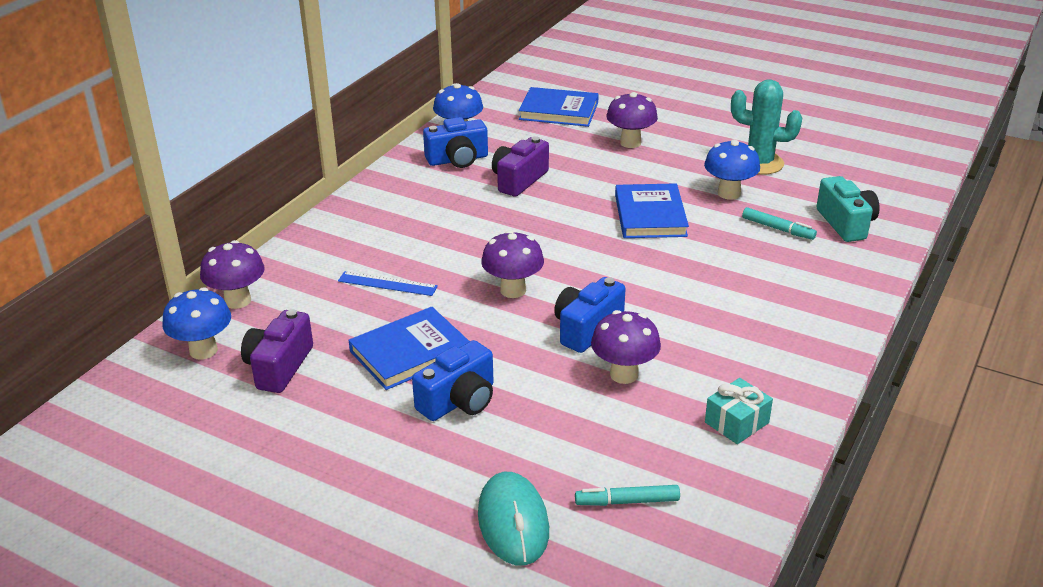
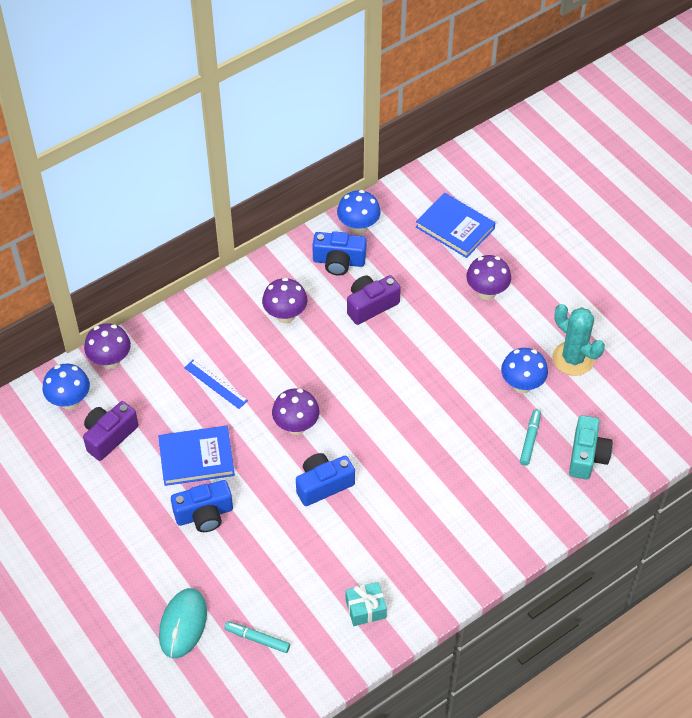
camera: 25 degrees right, 20 degrees up
purple mushroom [591,310,661,384] -> purple mushroom moved to [262,278,308,323]
blue book [615,183,689,238] -> none
turquoise marker [742,207,817,240] -> turquoise marker turned 135 degrees counterclockwise [520,410,541,466]

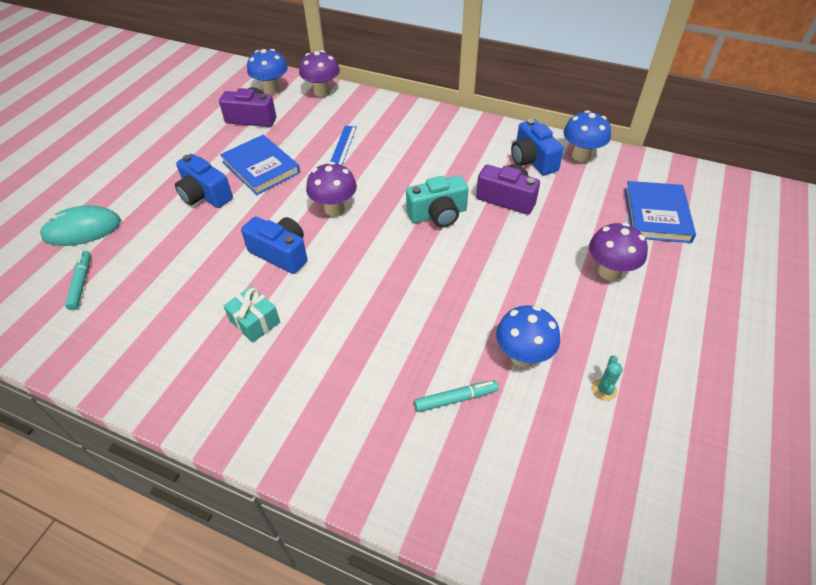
camera: 60 degrees right, 5 degrees down
purple mushroom [262,278,308,323] -> none
turquoise gift [346,582,387,626] -> turquoise gift moved to [223,286,280,343]
turquoise cactus [552,304,605,376] -> turquoise cactus [592,355,623,401], size x0.43
turquoise camera [569,415,613,479] -> turquoise camera moved to [406,175,469,227]

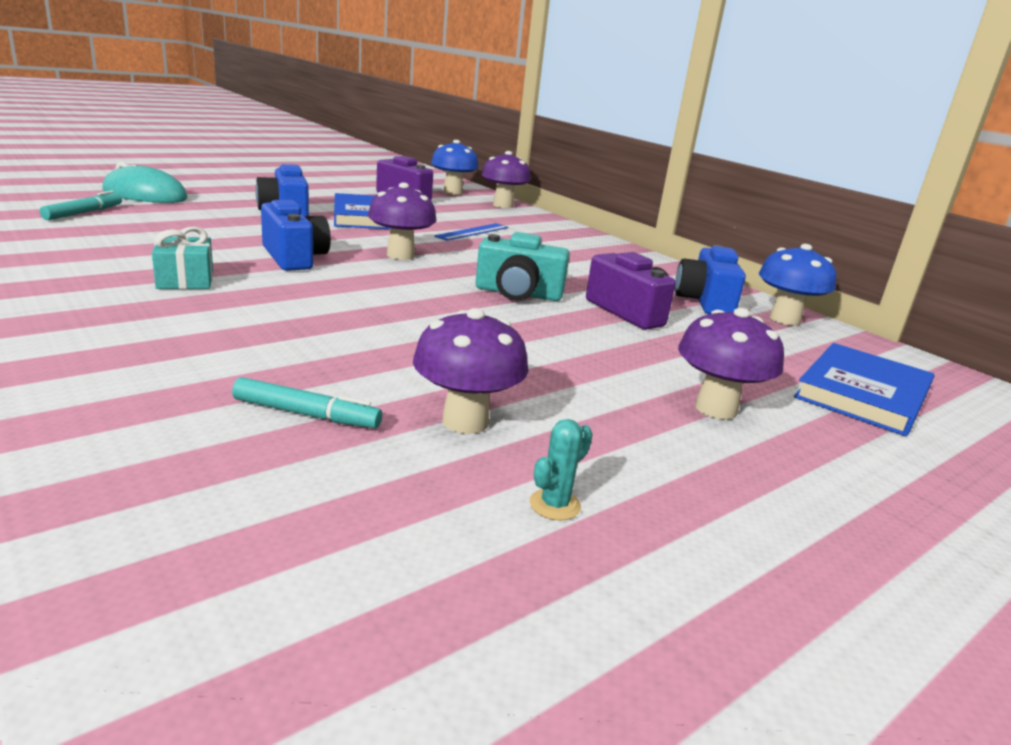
camera: 25 degrees right, 25 degrees down
blue mushroom [496,305,560,367] -> purple mushroom [413,308,528,434]

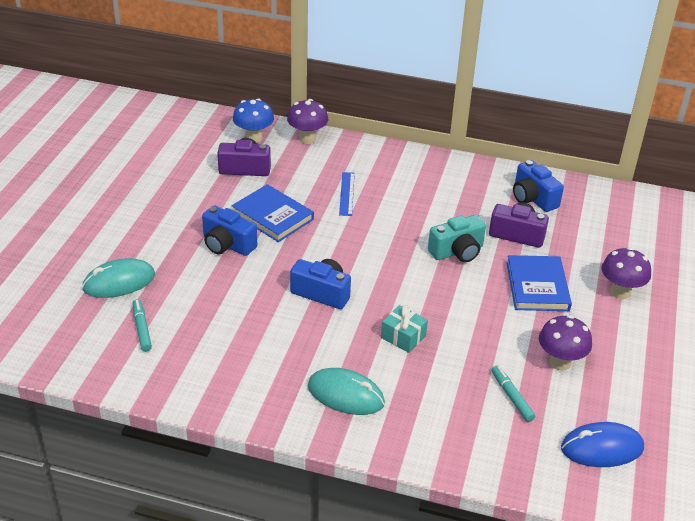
camera: 35 degrees left, 15 degrees up
turquoise gift [152,227,213,289] -> turquoise gift moved to [381,305,428,353]
turquoise marker [232,377,382,428] -> turquoise marker turned 90 degrees counterclockwise [492,365,535,422]
purple mushroom [368,183,436,260] -> none
turquoise cactus [530,419,593,520] -> none
blue mushroom [759,244,836,326] -> none
blue book [794,343,934,436] -> blue book moved to [507,255,572,311]
none -> turquoise mouse [308,368,385,415]
none -> blue mouse [561,422,644,467]

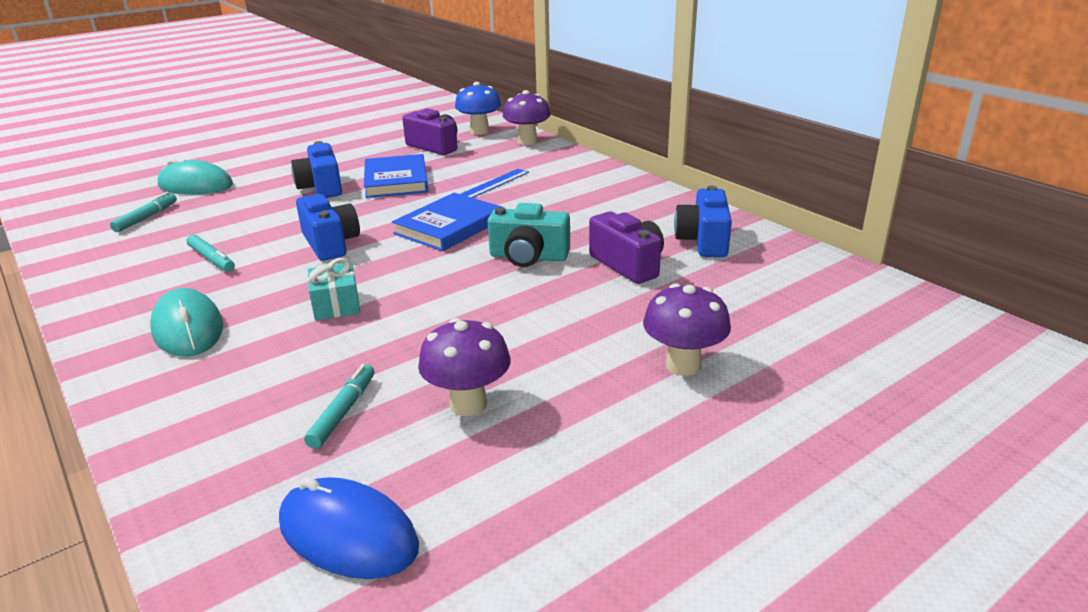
camera: 40 degrees right, 10 degrees down
blue book [507,255,572,311] -> blue book moved to [392,193,502,251]
none -> turquoise marker [186,234,235,272]

